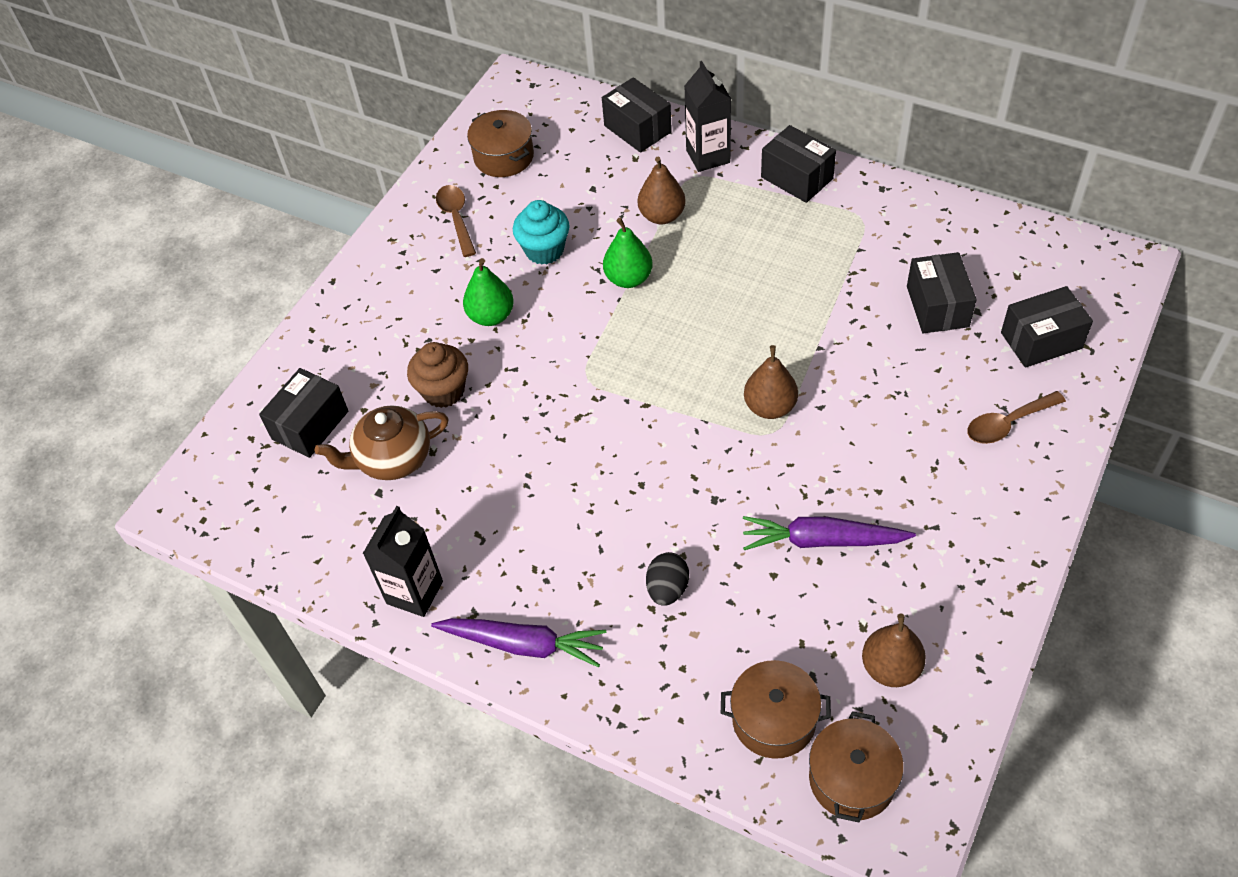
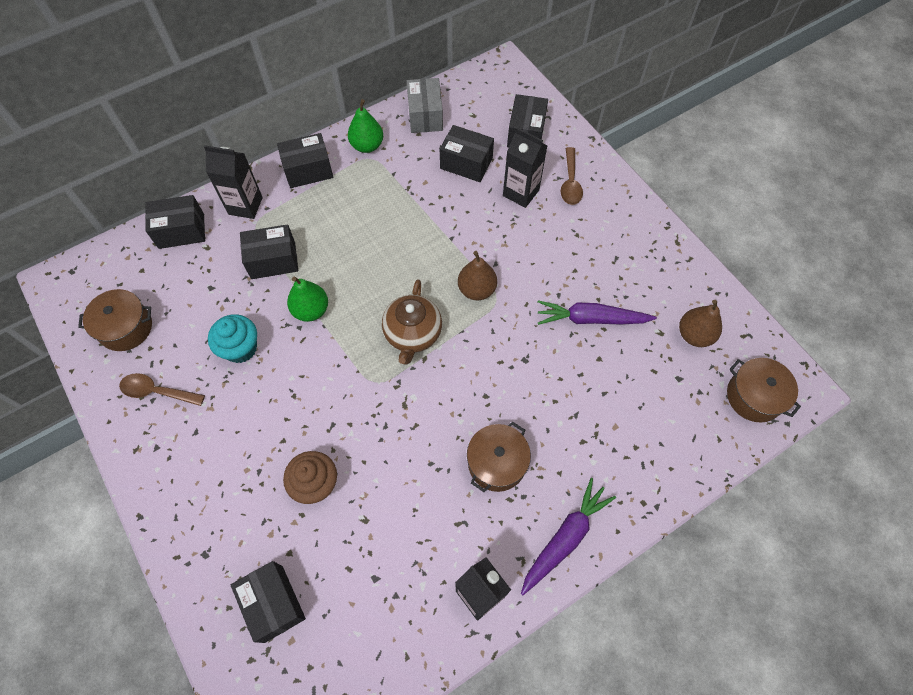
camera: 65 degrees left, 10 degrees up
brown teapot [315,405,449,480] -> brown teapot moved to [382,279,442,365]
green pear [463,258,514,326] -> green pear moved to [348,99,383,153]
brown pear [638,157,686,224] -> black box [240,224,298,279]
black egg [646,552,689,606] -> none
brown pot [721,660,831,759] -> brown pot moved to [467,422,531,492]
purple carrot [743,516,916,550] -> purple carrot turned 60 degrees clockwise [537,300,657,325]
none -> grey box [407,78,443,133]
none -> black carton [503,128,547,208]

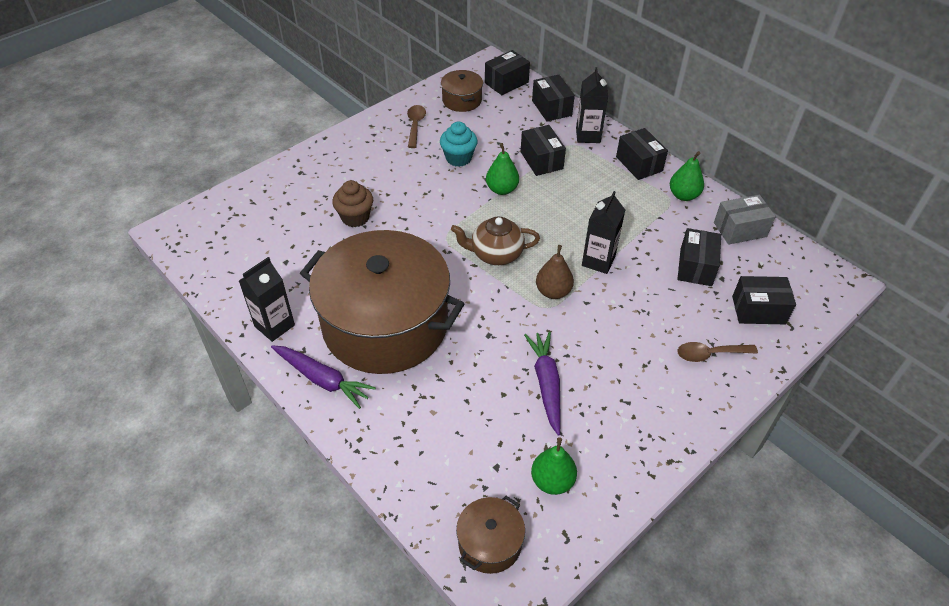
camera: 80 degrees right, 15 degrees down
black box [231,561,306,643] -> black box moved to [485,50,530,95]
brown pot [467,422,531,492] -> brown pot [300,230,464,374], size x2.42
black carton [503,128,547,208] -> black carton moved to [582,191,625,274]
brown pear [679,300,722,347] -> green pear [531,437,577,495]

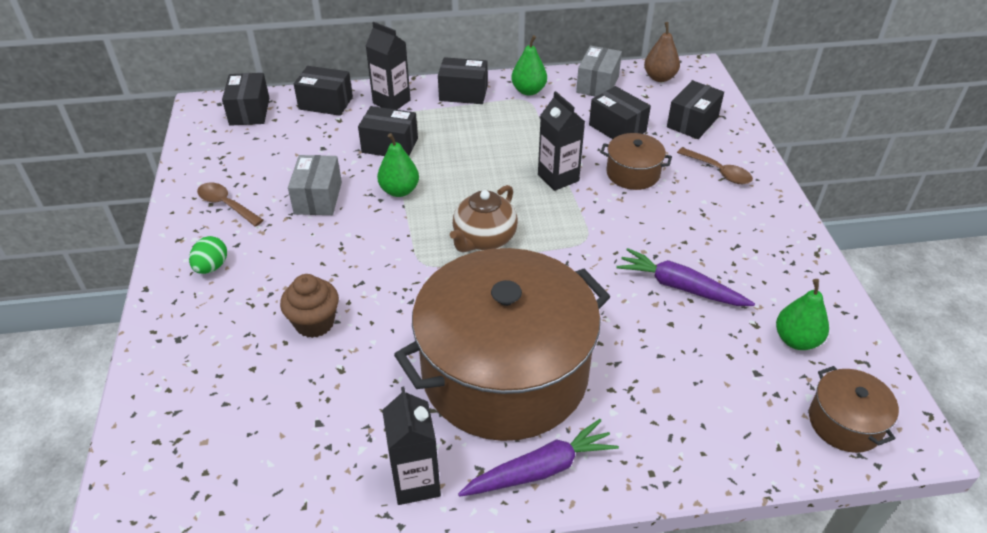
camera: 55 degrees left, 5 degrees down
turquoise cupcake [440,122,478,167] -> grey box [288,155,342,215]
brown pot [441,70,483,112] -> brown pot moved to [600,133,672,190]
brown pear [536,245,574,299] -> brown pear moved to [644,22,680,82]
brown spoon [677,342,758,362] -> brown spoon turned 75 degrees counterclockwise [677,147,753,184]
none -> green egg [189,236,227,274]

